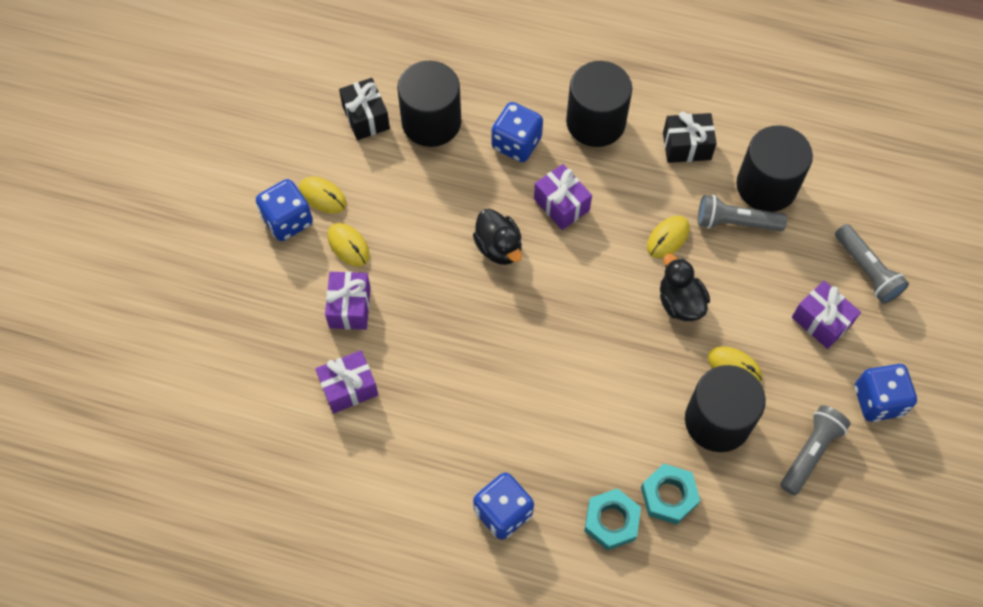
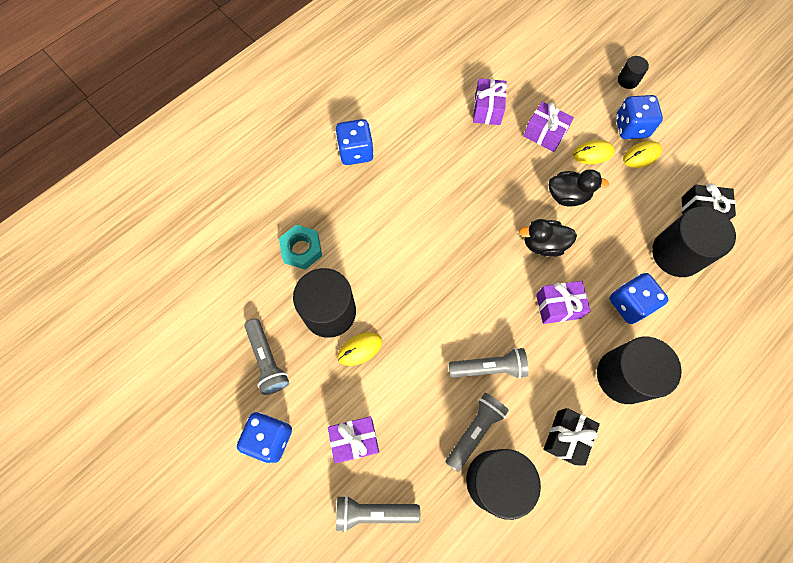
camera: 120 degrees right, 5 degrees up
turquoise nut [584,488,641,551] -> none
yellow mouse [647,216,689,258] -> grey flashlight [449,348,528,379]
black duck [660,254,710,321] -> black duck moved to [549,169,609,206]
none -> black cylinder [618,56,649,89]

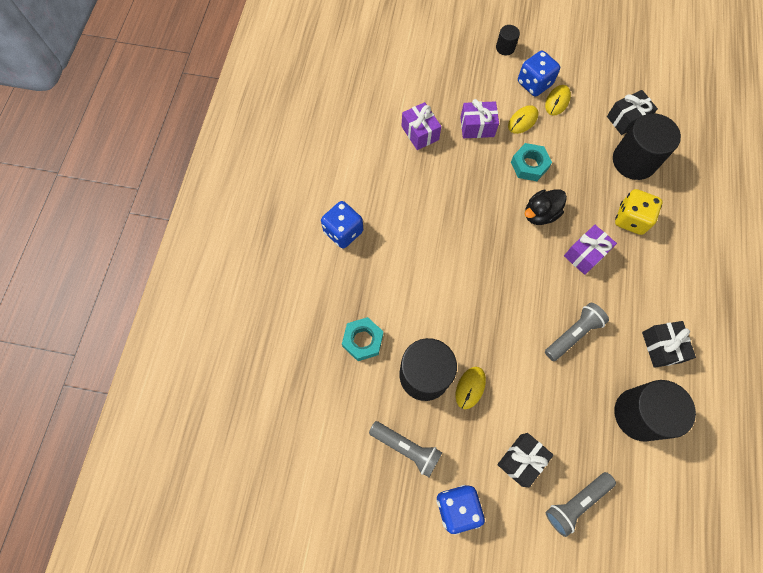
camera: 35 degrees left, 0 degrees up
purple gift [328,416,379,463] -> black gift [497,433,554,487]
grey flashlight [445,393,509,472] -> none
black duck [549,169,609,206] -> turquoise nut [511,143,552,181]
black cylinder [597,337,682,404] -> none
blue dice [609,273,668,324] -> yellow dice [615,189,662,235]

